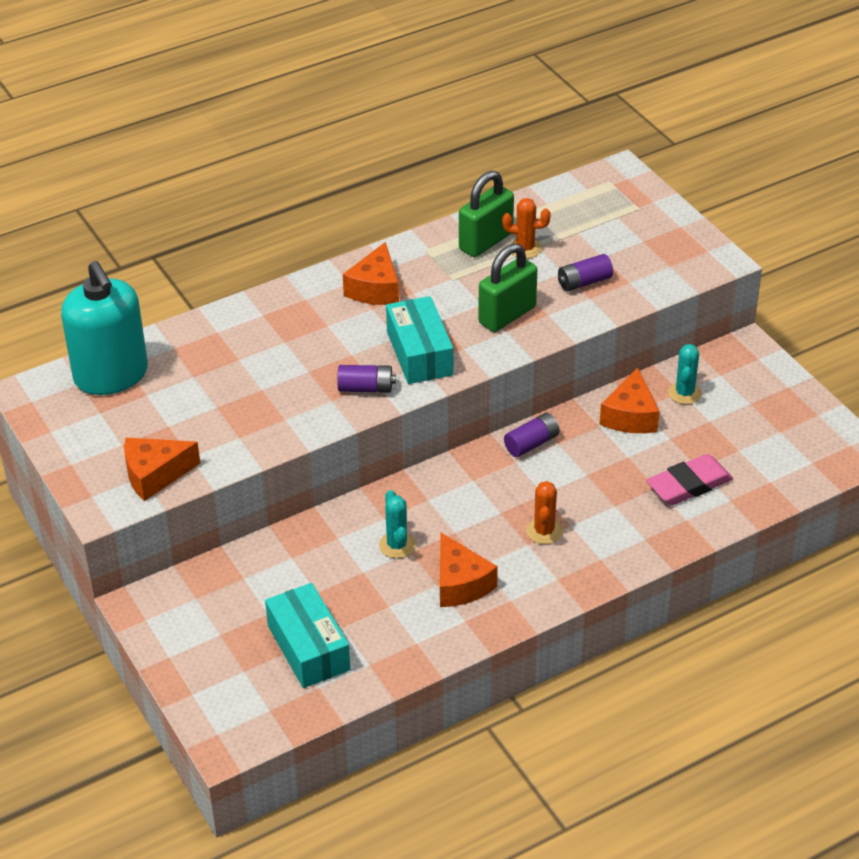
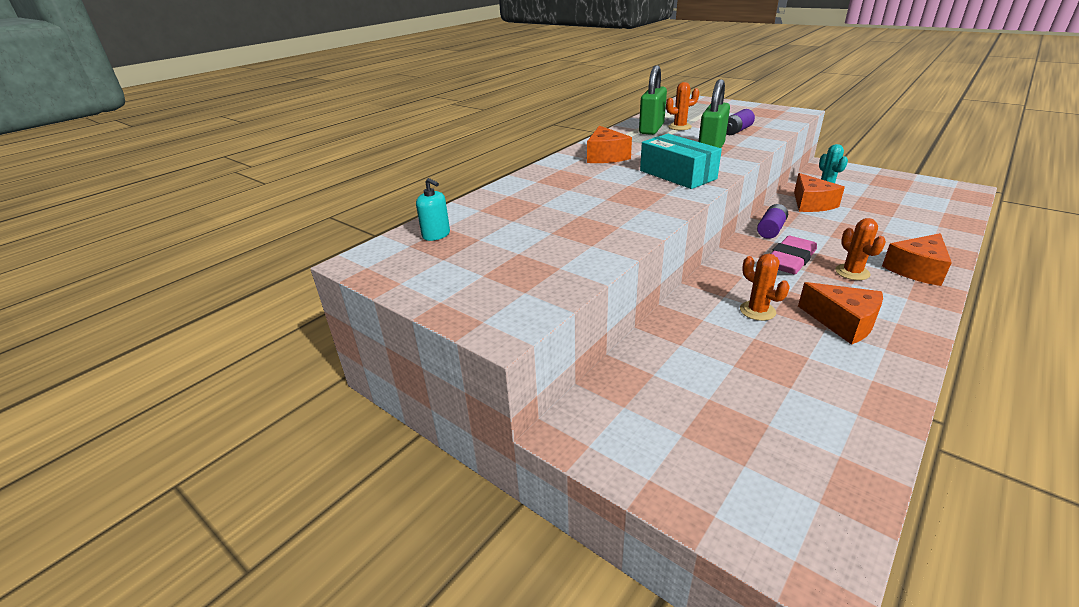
camera: 20 degrees left, 10 degrees down
turquoise soap dispenser [61,261,148,395] -> turquoise soap dispenser [416,178,450,241], size x0.41
orange cheese [124,438,200,501] -> orange cheese moved to [882,233,952,286]
turquoise box [265,583,350,688] -> none
purple battery [337,365,396,393] -> none
turquoise cactus [379,490,415,558] -> orange cactus [740,254,790,321]
pink eraser [646,454,733,505] -> pink eraser moved to [771,236,817,275]

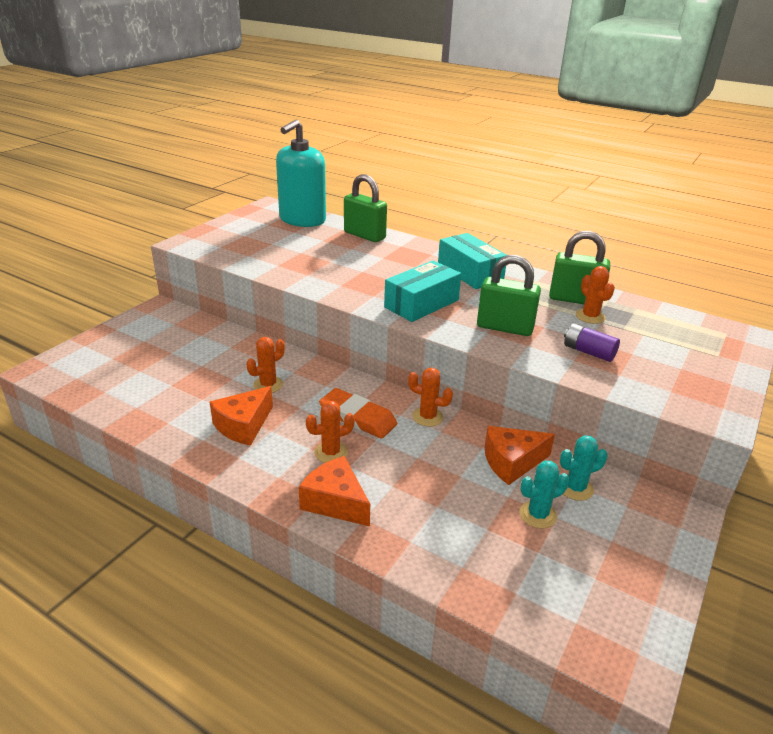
camera: 80 degrees right, 0 degrees up
turquoise soap dispenser [416,178,450,241] -> turquoise soap dispenser [276,119,326,227], size x2.41
orange cheese [587,126,632,163] -> turquoise box [438,233,507,289]
purple battery [757,204,788,239] -> orange cactus [408,368,453,427]
pink eraser [771,236,817,275] -> orange eraser [319,388,397,439]
none -> green padlock [344,174,387,242]
none -> turquoise cactus [520,461,569,529]

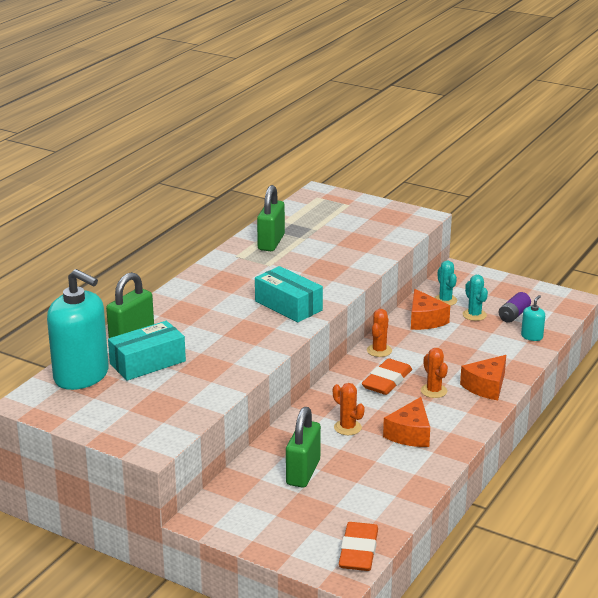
camera: 90 degrees left, 5 degrees down
orange cheese [210,386,273,446] -> orange cheese turned 75 degrees clockwise [383,397,430,447]
turquoise box [438,233,507,289] -> turquoise box moved to [108,321,186,381]
green padlock [477,255,541,336] -> green padlock moved to [286,407,321,488]
purple battery [564,323,620,362] -> purple battery moved to [499,292,531,323]
orange cactus [576,266,615,324] -> none
none -> orange eraser [339,522,378,571]
none -> turquoise soap dispenser [521,295,545,341]

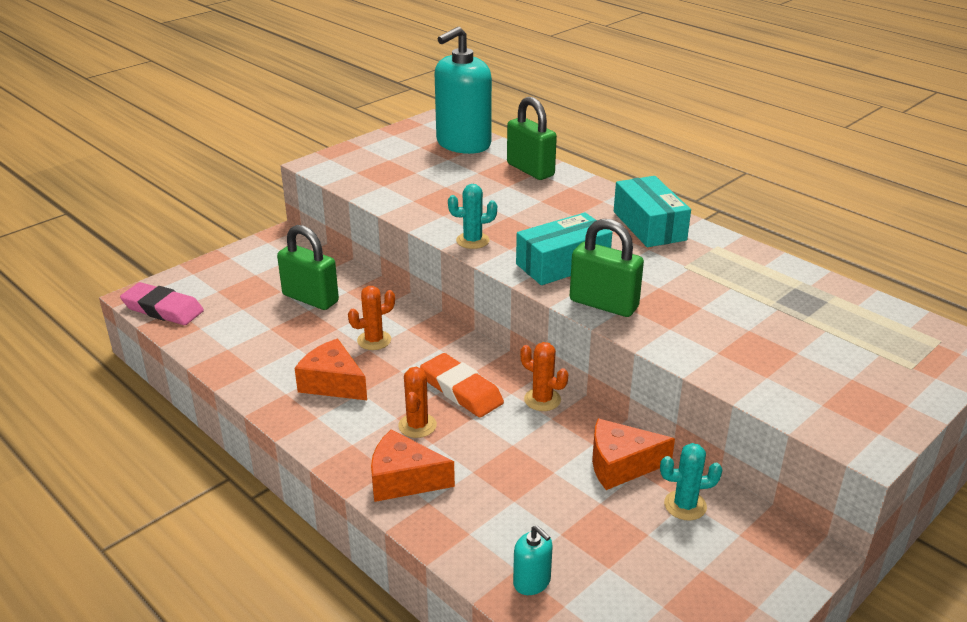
camera: 105 degrees right, 5 degrees up
turquoise box [108,321,186,381] -> turquoise box moved to [614,176,691,247]
green padlock [257,185,285,251] -> green padlock moved to [570,219,644,317]
orange eraser [339,522,378,571] -> pink eraser [120,282,204,325]
orange cactus [421,348,448,398] -> orange cactus turned 75 degrees counterclockwise [398,367,437,438]
orange cheese [460,355,506,400] -> orange cheese turned 45 degrees counterclockwise [371,429,455,502]
turquoise cactus [463,275,488,321] -> turquoise cactus moved to [448,184,497,249]
purple battery [499,292,531,323] -> none

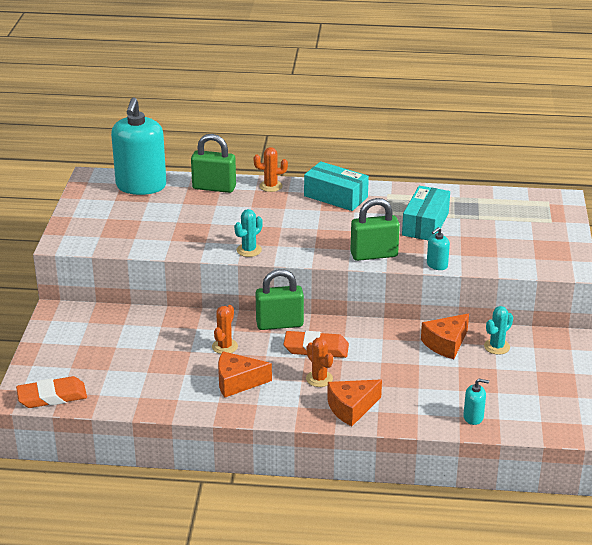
camera: 40 degrees left, 0 degrees up
pink eraser [120,282,204,325] -> orange eraser [16,376,87,408]
green padlock [277,225,339,310] -> green padlock moved to [256,269,304,330]
turquoise box [516,213,612,285] -> turquoise box moved to [402,186,450,240]
orange cactus [520,342,568,411] -> orange cactus moved to [254,147,288,192]
none -> turquoise soap dispenser [427,227,450,270]

